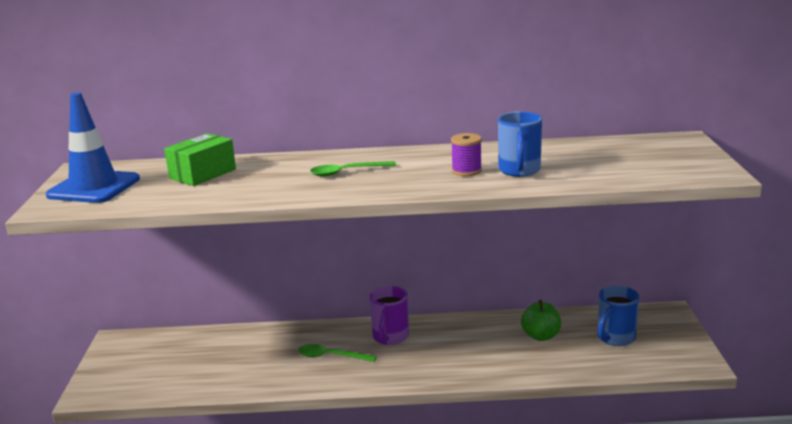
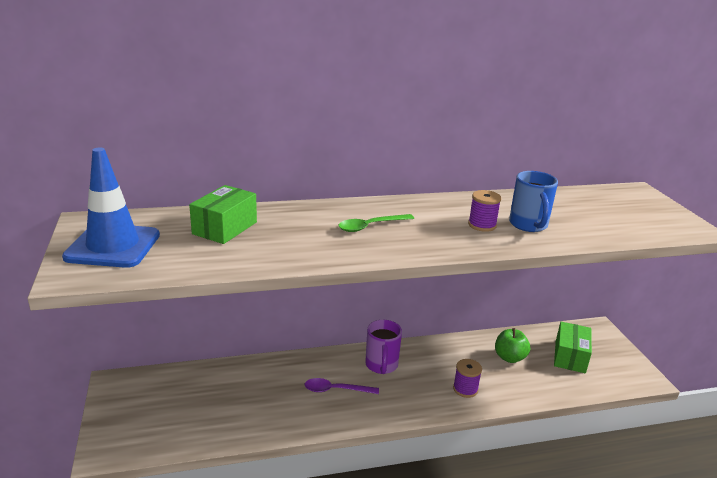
camera: 15 degrees left, 5 degrees up
green spoon [298,344,377,362] -> purple spoon [305,378,379,394]
blue mug [598,286,639,346] -> green box [554,322,592,373]
none -> purple spool [453,359,482,398]

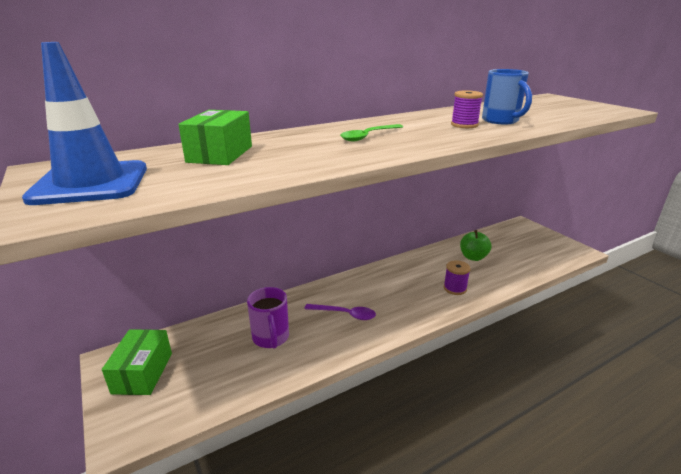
camera: 15 degrees left, 0 degrees up
purple spoon [305,378,379,394] -> purple spoon turned 150 degrees counterclockwise [304,304,376,320]
purple mug [365,320,402,374] -> purple mug moved to [247,287,289,349]
green box [554,322,592,373] -> green box moved to [102,329,172,395]

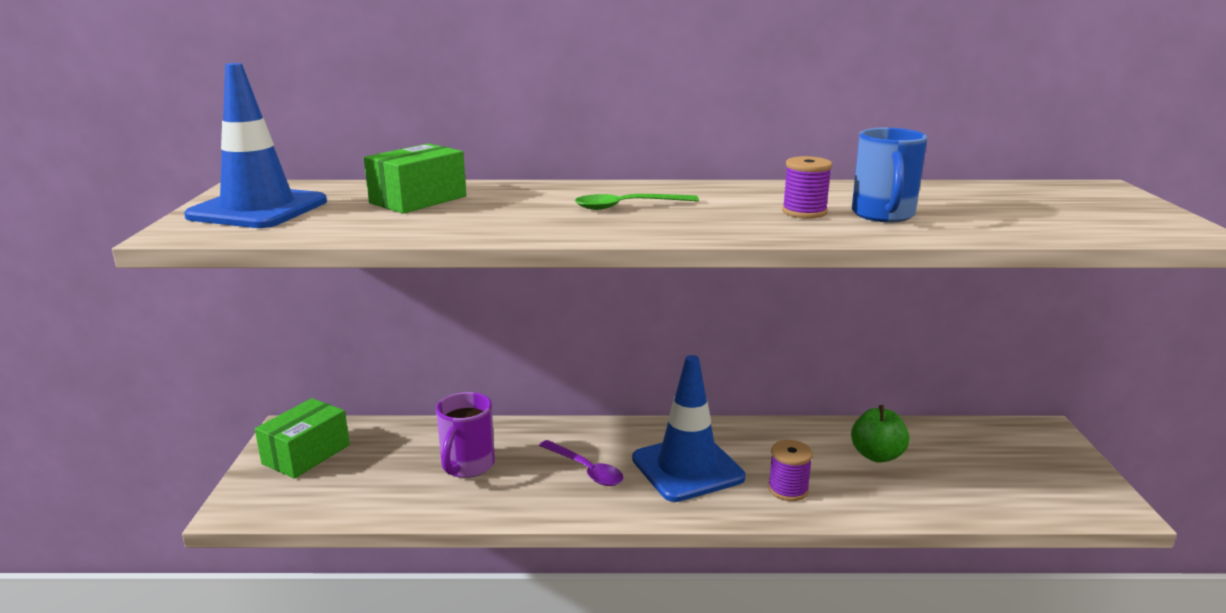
camera: 30 degrees right, 5 degrees down
none -> blue traffic cone [632,355,745,502]

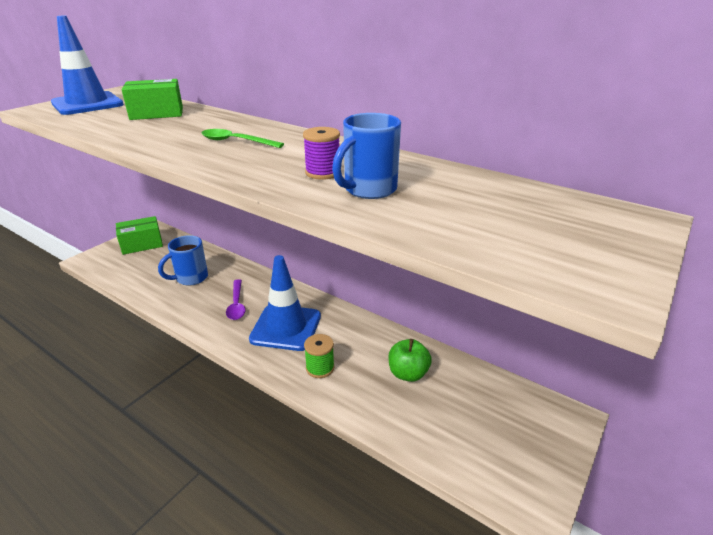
camera: 35 degrees right, 10 degrees up
purple mug [436,392,495,478] -> blue mug [158,235,208,286]
purple spool [768,440,813,501] -> green spool [304,334,334,378]

